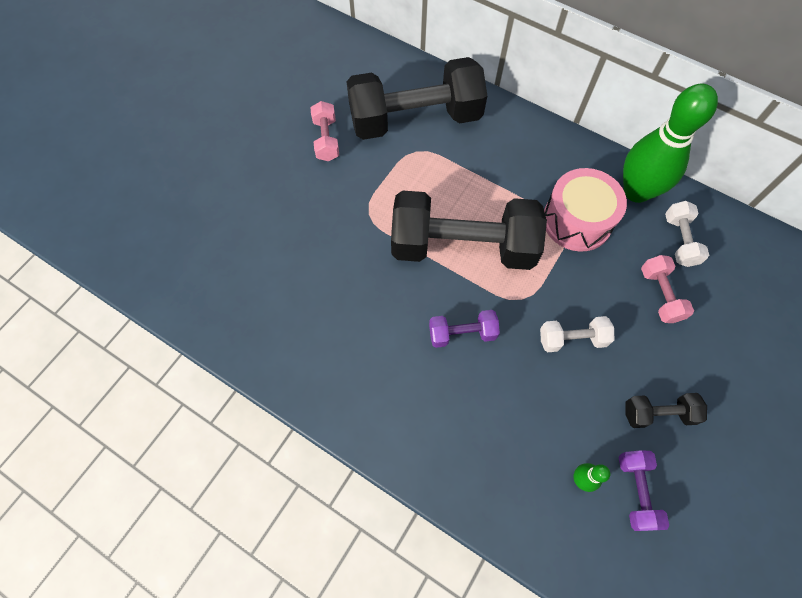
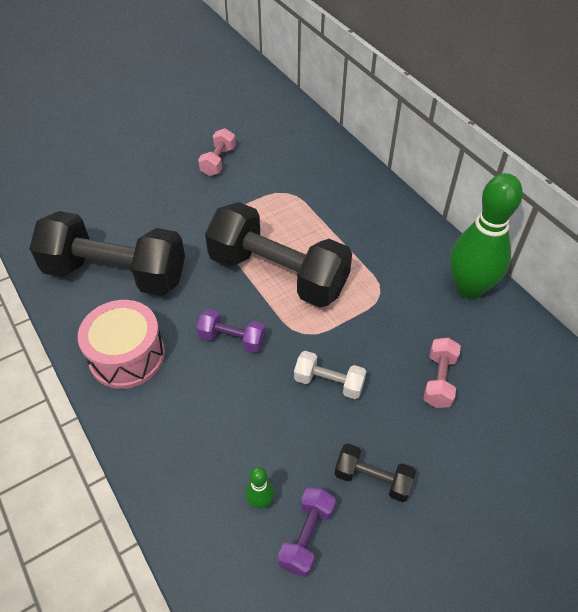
camera: 25 degrees right, 15 degrees down
black dumbbell [346,57,487,140] -> black dumbbell moved to [29,211,185,296]
pink drum [544,168,627,251] -> pink drum moved to [78,300,165,389]
white dumbbell [665,201,709,267] -> none

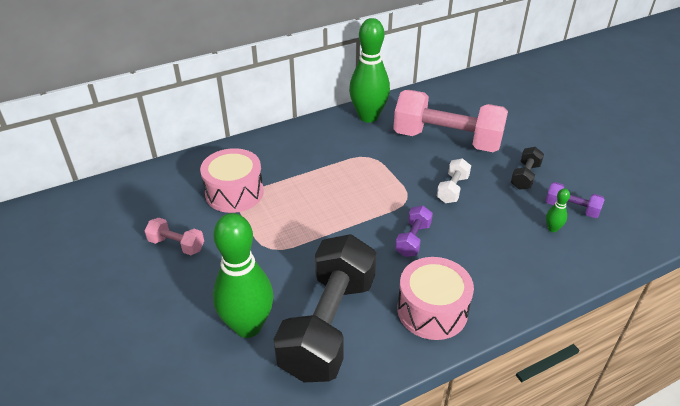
camera: 85 degrees left, 10 degrees down
black dumbbell [205,202,352,308] -> none
pink dumbbell [423,338,461,408] -> pink dumbbell [393,90,508,152], size x2.29
none -> pink drum [200,148,264,213]
none -> green bowling pin [213,213,274,338]

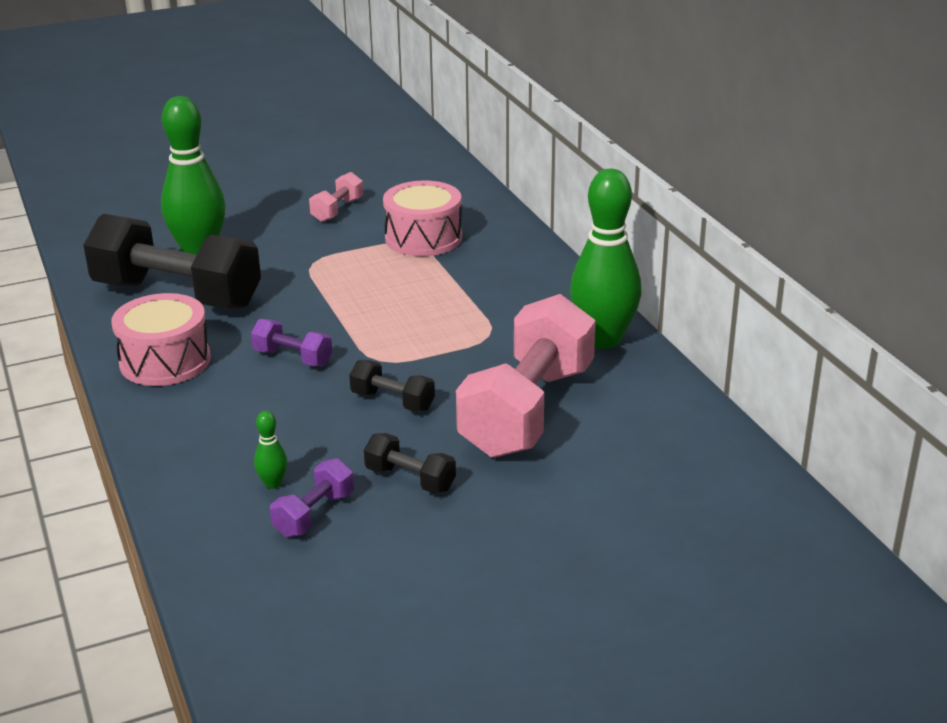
camera: 95 degrees right, 10 degrees down
white dumbbell [437,158,471,203] -> black dumbbell [349,360,435,412]

